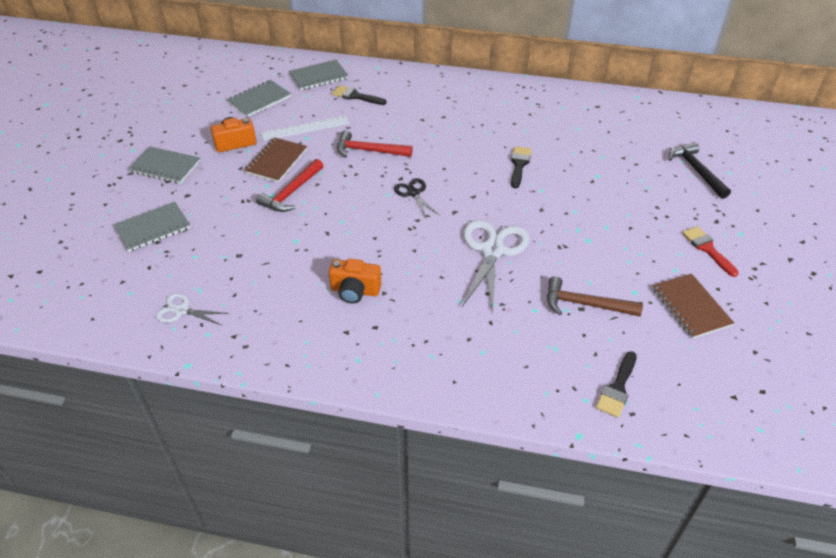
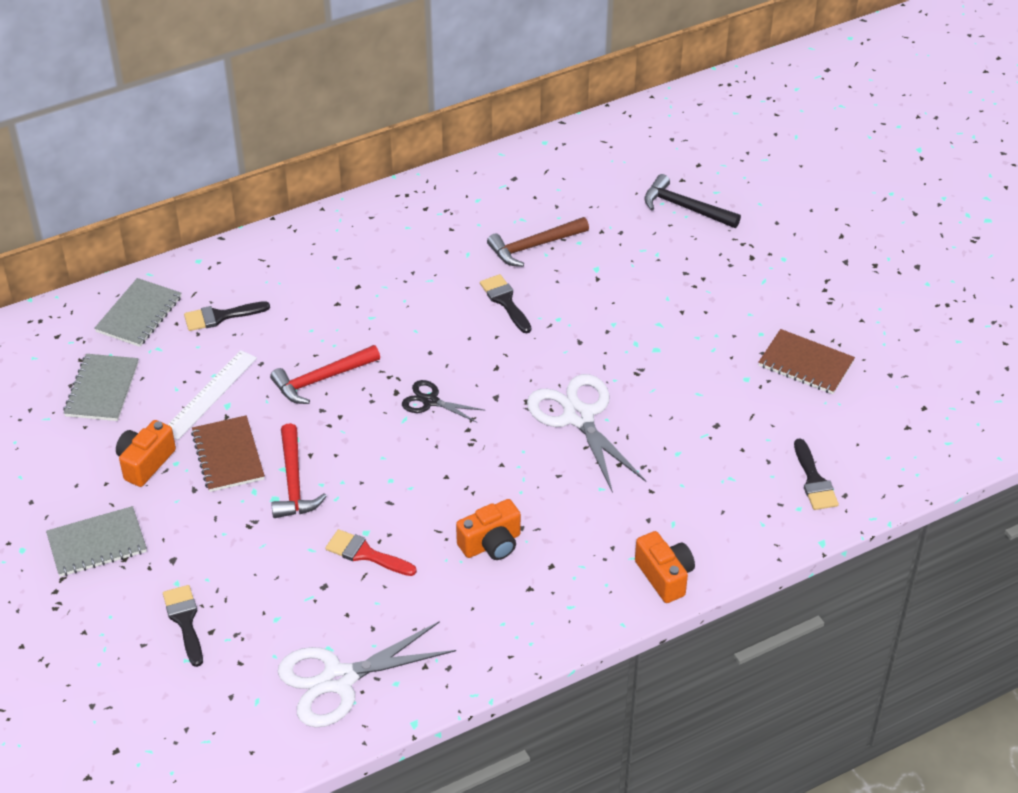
camera: 40 degrees left, 0 degrees up
grey notebook [113,202,190,252] -> black brush [163,585,203,667]
white scissors [156,293,229,325] -> white scissors [278,621,456,727], size x1.88
brown hammer [547,276,643,316] -> brown hammer moved to [487,217,589,267]
red brush [682,226,739,277] -> red brush moved to [326,529,417,576]
none -> orange camera [635,531,695,603]

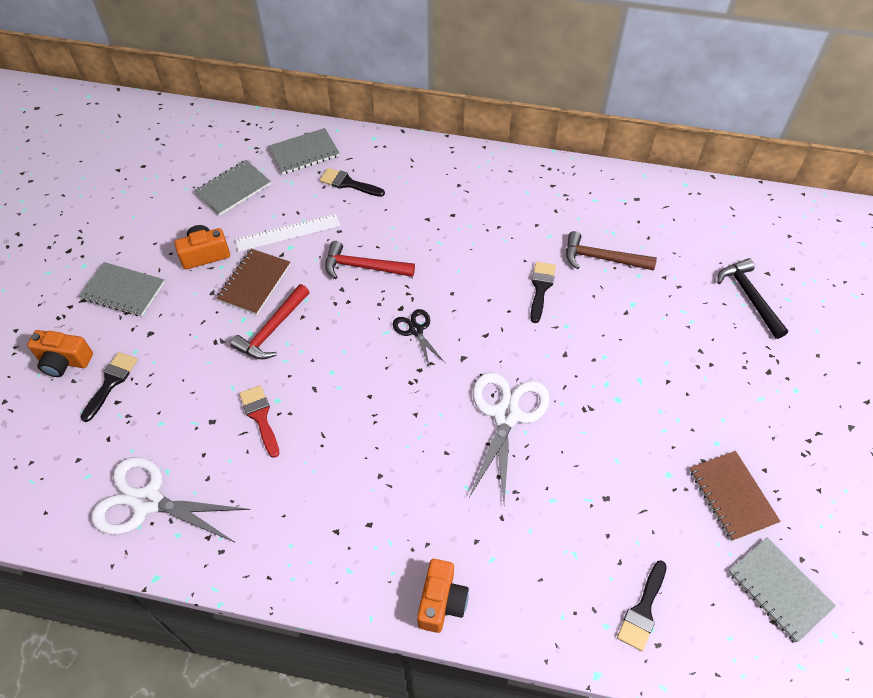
camera: 40 degrees right, 10 degrees up
orange camera [456,499,521,560] -> orange camera moved to [27,330,93,377]
none -> grey notebook [728,538,836,643]

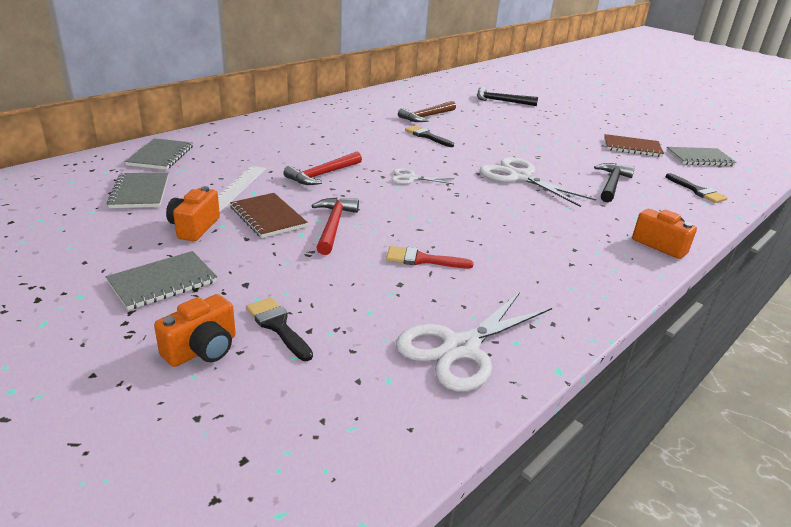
camera: 60 degrees left, 25 degrees down
red hammer [230,284,309,359] -> red hammer turned 150 degrees counterclockwise [311,198,359,255]
black brush [320,168,385,197] -> none
black scissors [393,309,445,368] -> white scissors [391,168,454,184]
none -> black hammer [594,163,635,202]

